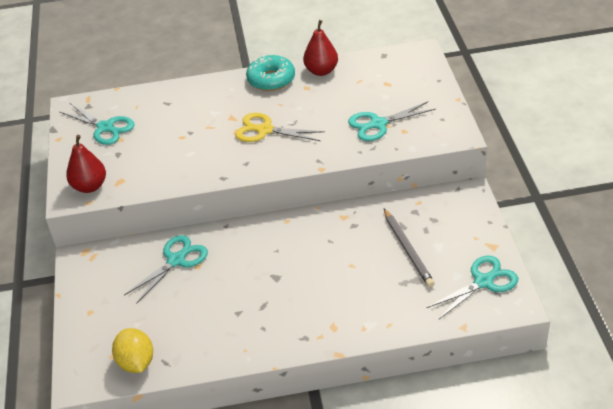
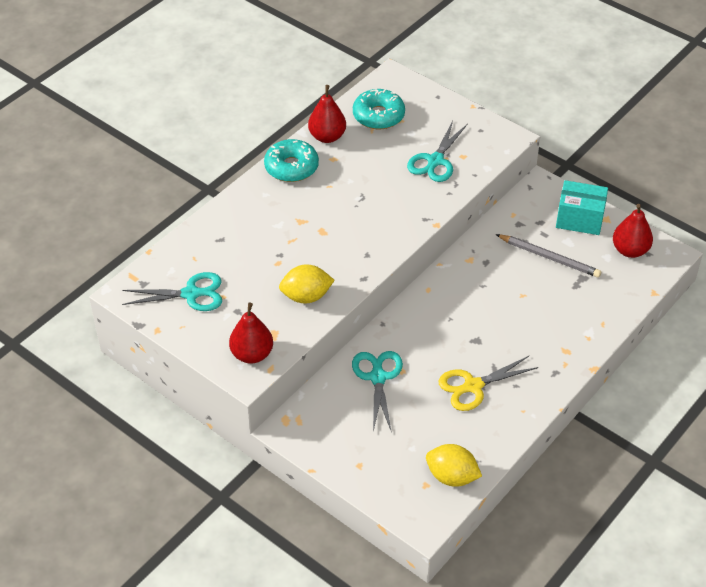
camera: 45 degrees left, 5 degrees up
yellow scissors [235,113,325,142] -> yellow scissors moved to [439,356,538,411]
turquoise scissors [427,256,518,320] -> red pear [613,204,653,258]
none -> yellow lemon [279,264,335,304]
none -> turquoise donut [353,89,405,129]
none -> turquoise box [556,180,608,235]

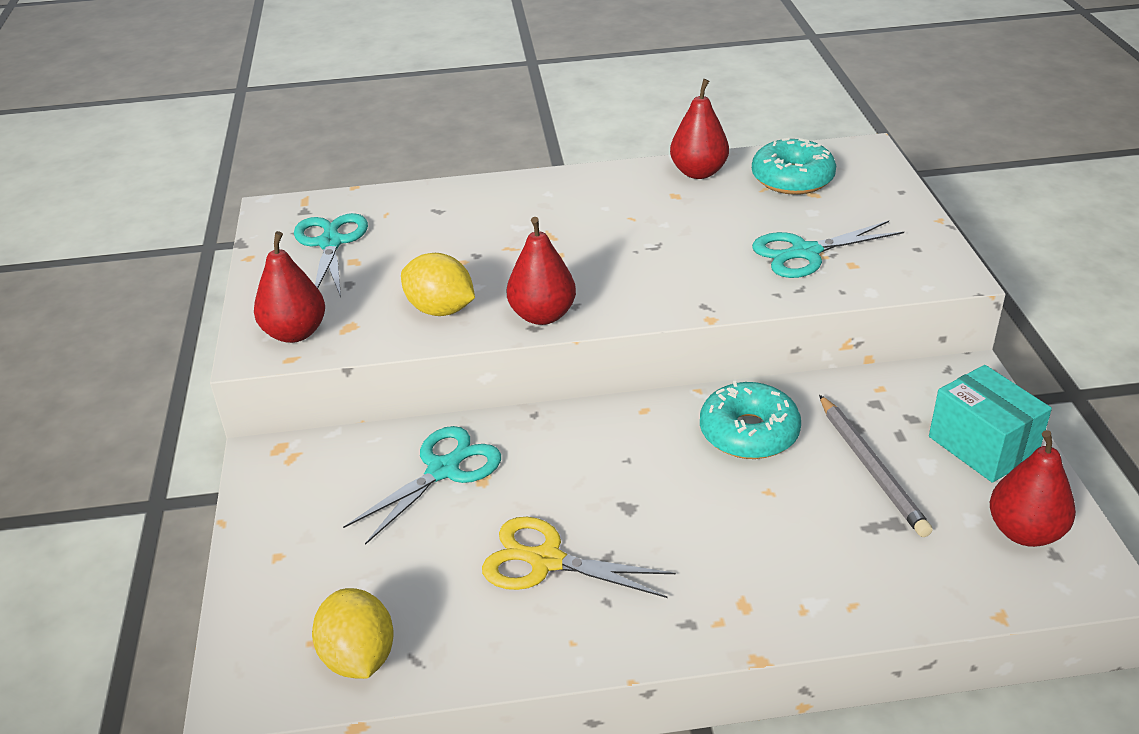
camera: 45 degrees right, 10 degrees down
turquoise scissors [122,272,222,311] -> turquoise scissors turned 135 degrees counterclockwise [294,213,368,297]
turquoise donut [264,139,319,182] -> turquoise donut moved to [700,381,801,459]
none -> red pear [507,217,576,325]

